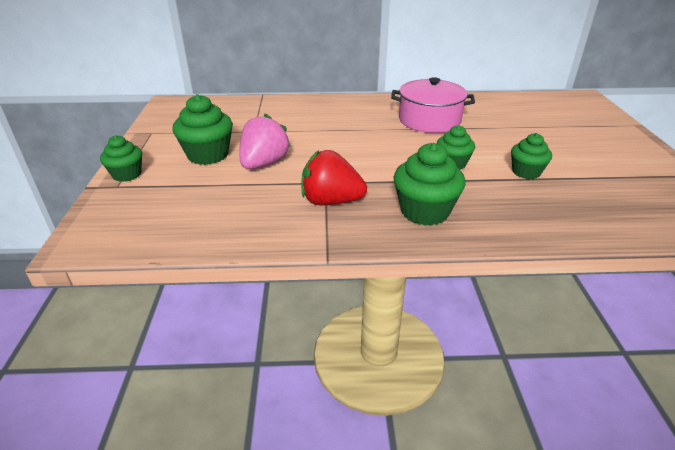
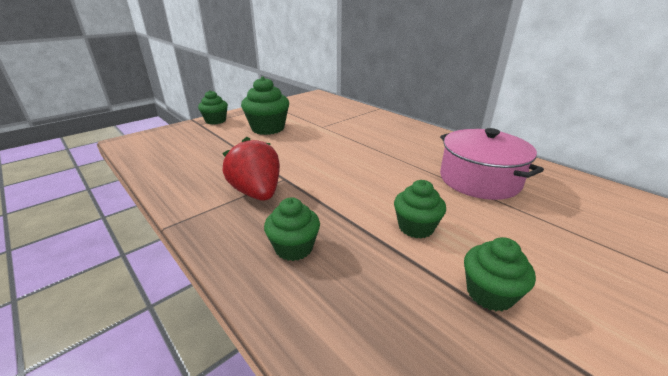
camera: 50 degrees right, 5 degrees down
pink strawberry [239,114,291,169] -> none
green cupcake [394,143,466,226] -> green cupcake [264,198,320,261], size x0.64

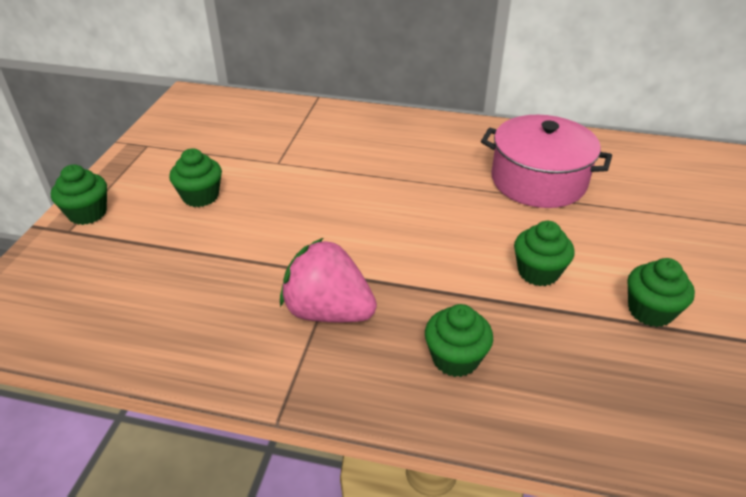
camera: 35 degrees left, 10 degrees up
red strawberry [222,137,280,201] -> pink strawberry [280,238,377,322]
green cupcake [241,77,289,135] -> green cupcake [169,148,222,207], size x0.64

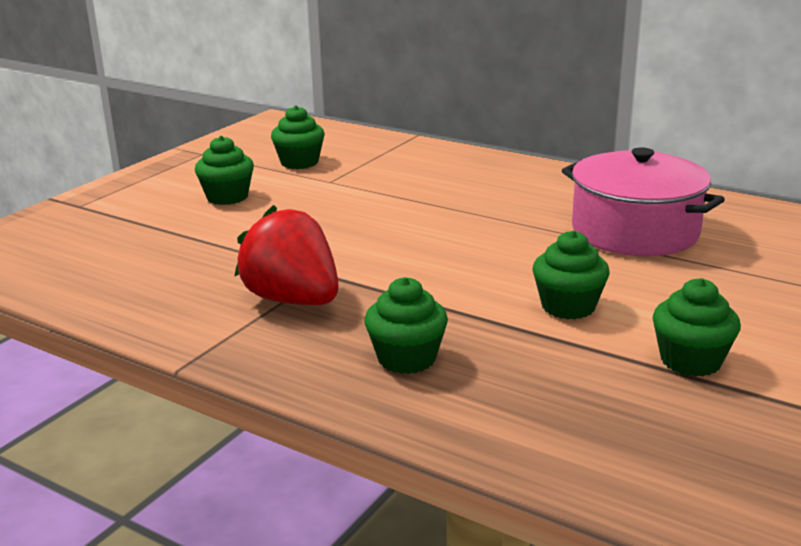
camera: 20 degrees right, 15 degrees down
green cupcake [51,164,107,225] -> green cupcake moved to [271,105,325,169]
pink strawberry [280,238,377,322] -> red strawberry [234,205,338,305]

